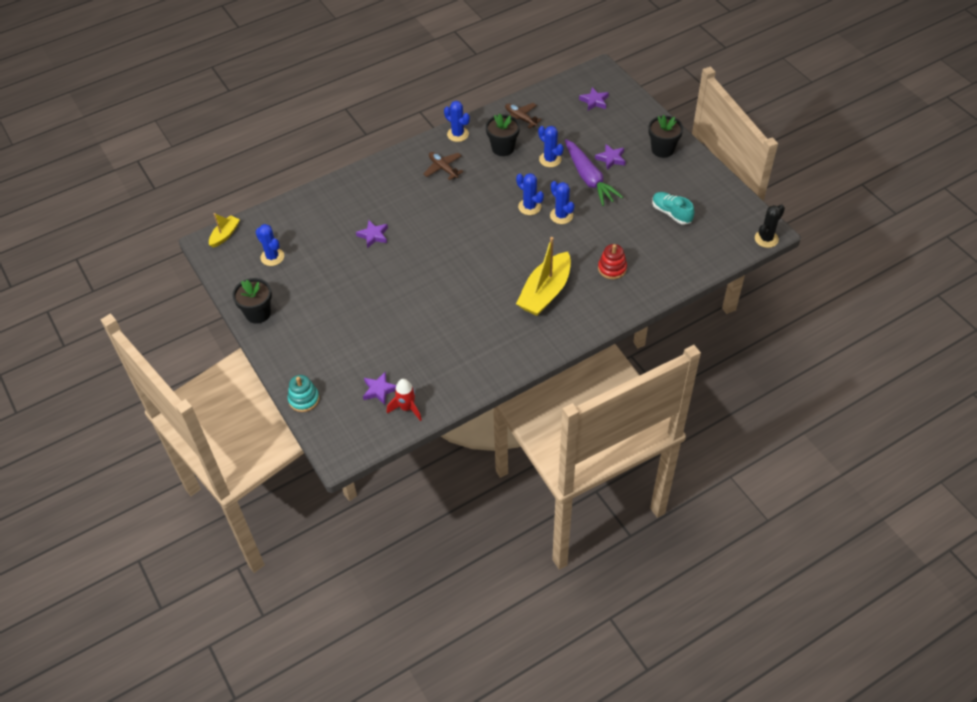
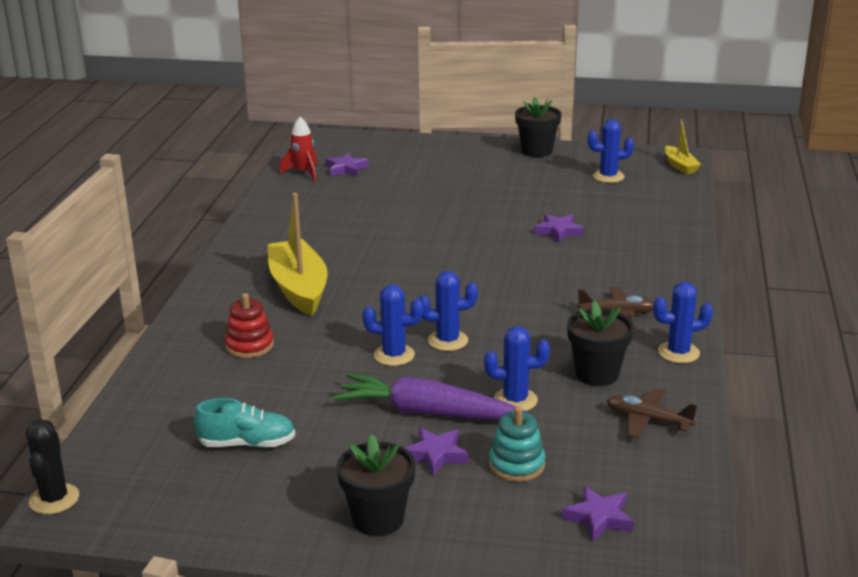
camera: 130 degrees right, 25 degrees down
turquoise stacking toy [288,375,319,412] -> turquoise stacking toy moved to [489,406,545,482]
brown plane [505,103,542,129] -> brown plane turned 150 degrees counterclockwise [607,388,697,438]

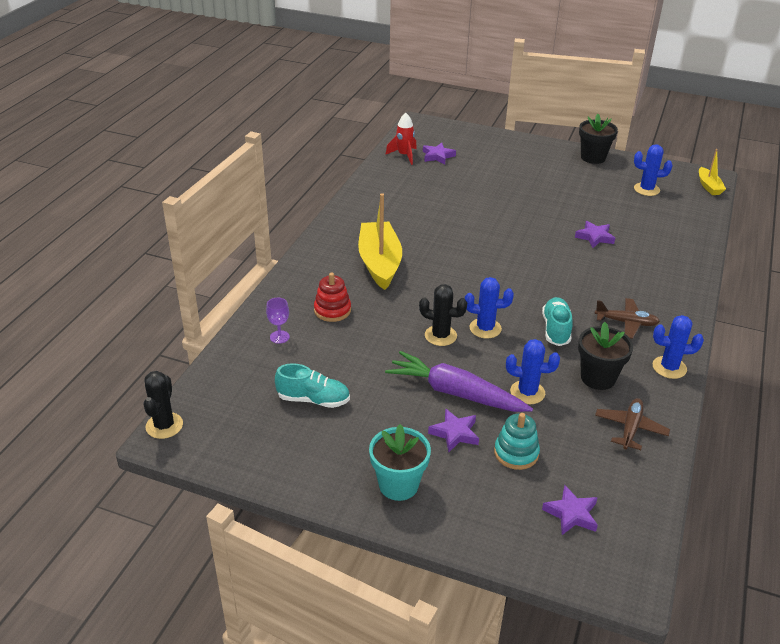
camera: 10 degrees right, 10 degrees up
black flower pot [337,434,415,536] -> turquoise flower pot [369,424,431,501]
blue cactus [362,285,423,366] -> black cactus [419,284,467,346]
brown plane [607,388,697,438] -> brown plane turned 75 degrees clockwise [595,398,670,450]
none -> purple goblet [266,298,290,344]
none -> turquoise shoe [542,297,573,346]

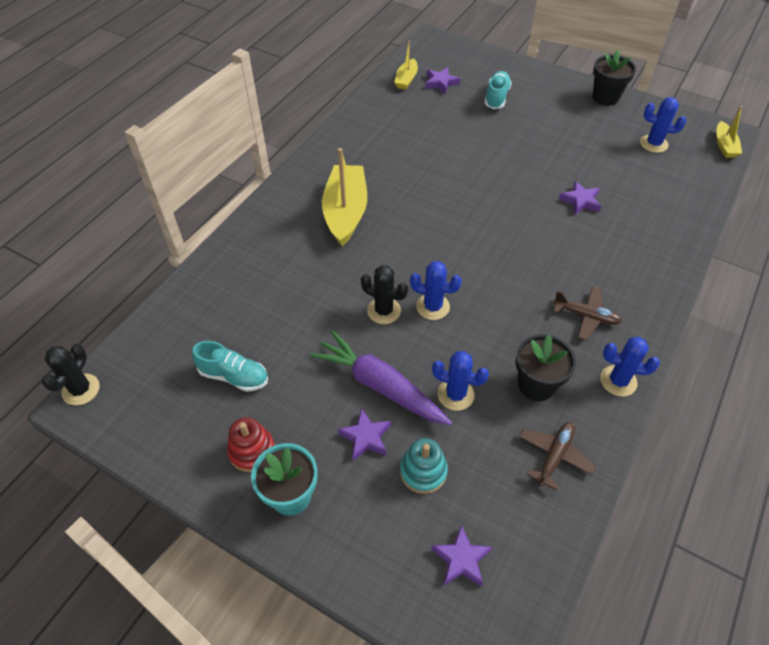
camera: 10 degrees right, 15 degrees up
purple goblet [266,298,290,344] -> none
red stacking toy [314,273,351,322] -> red stacking toy moved to [227,417,275,472]
red rocket [386,113,417,165] -> yellow boat [394,41,418,90]
turquoise shoe [542,297,573,346] -> turquoise shoe moved to [484,71,512,109]

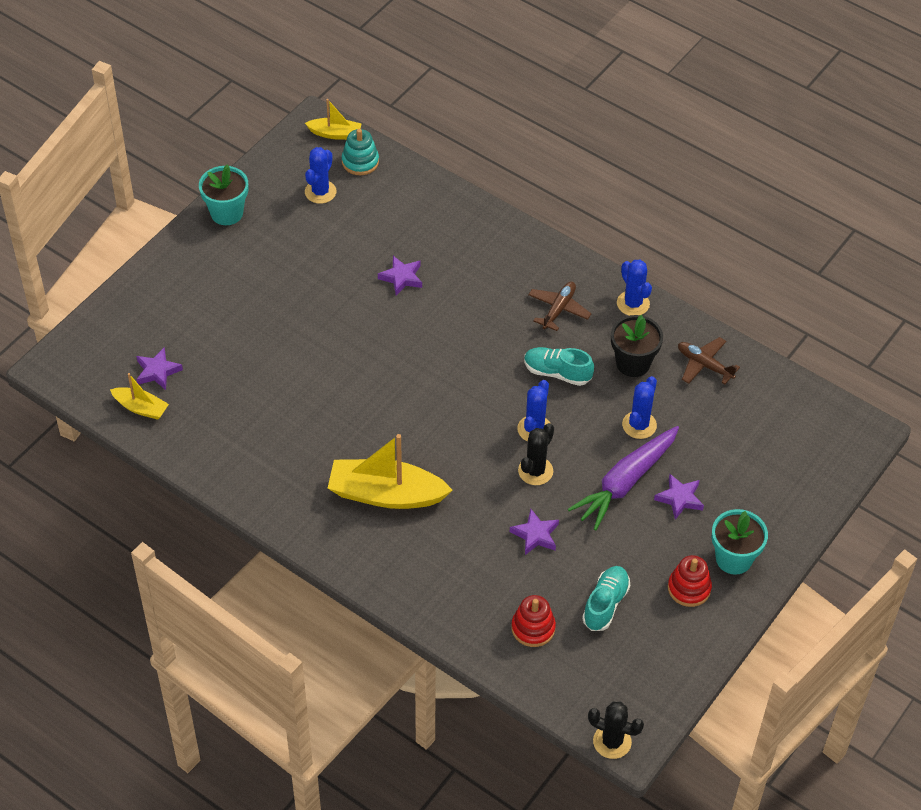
camera: 85 degrees left, 0 degrees up
turquoise stacking toy [400,438,448,494] -> turquoise stacking toy moved to [342,129,379,175]
purple star [431,525,492,587] -> purple star moved to [510,509,559,555]
turquoise shoe [484,71,512,109] -> turquoise shoe moved to [524,347,594,386]
black flower pot [593,50,636,106] -> turquoise flower pot [199,164,248,225]
blue cactus [600,337,660,396] -> blue cactus turned 45 degrees counterclockwise [617,260,652,316]
none -> red stacking toy [511,595,556,647]

